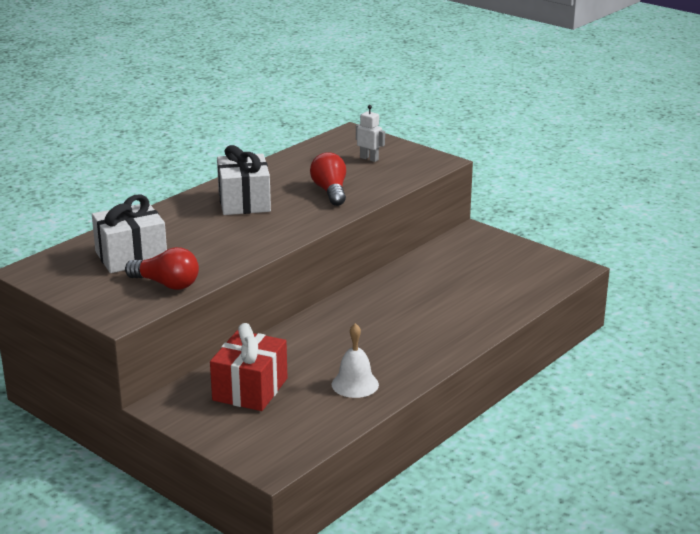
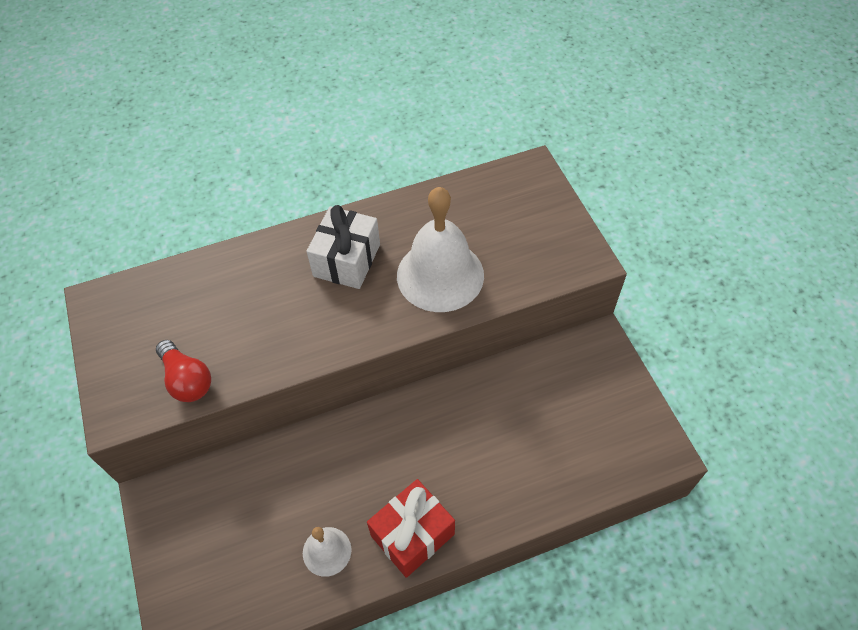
camera: 30 degrees right, 30 degrees up
white gift [92,194,167,273] -> none
red gift [210,323,288,411] -> red gift moved to [367,479,455,578]
red light bulb [310,152,346,206] -> white bell [397,187,484,312]
white robot [356,105,385,162] -> none

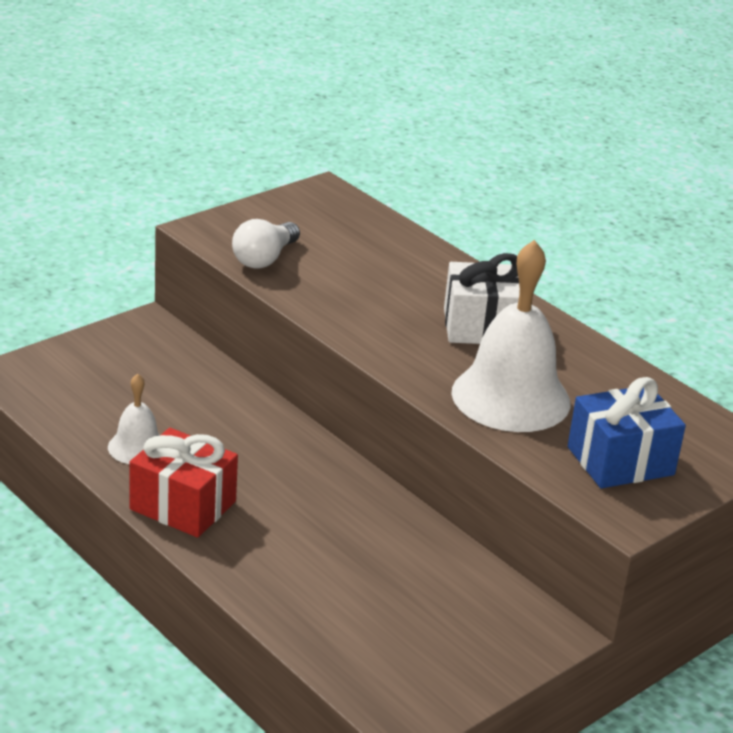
camera: 65 degrees right, 25 degrees down
red light bulb [156,340,211,402] -> white light bulb [232,219,300,269]
none -> blue gift [568,377,686,488]

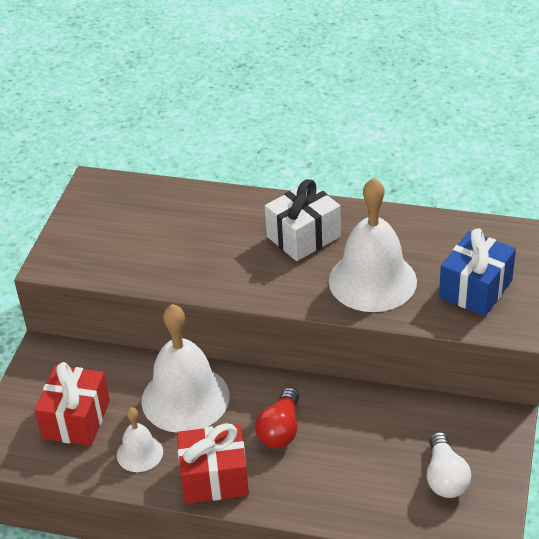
camera: 30 degrees left, 10 degrees up
white light bulb [232,219,300,269] -> white light bulb moved to [427,432,471,498]
none -> red gift [34,362,110,446]
none -> white bell [142,304,229,433]
none -> red light bulb [255,387,299,448]

